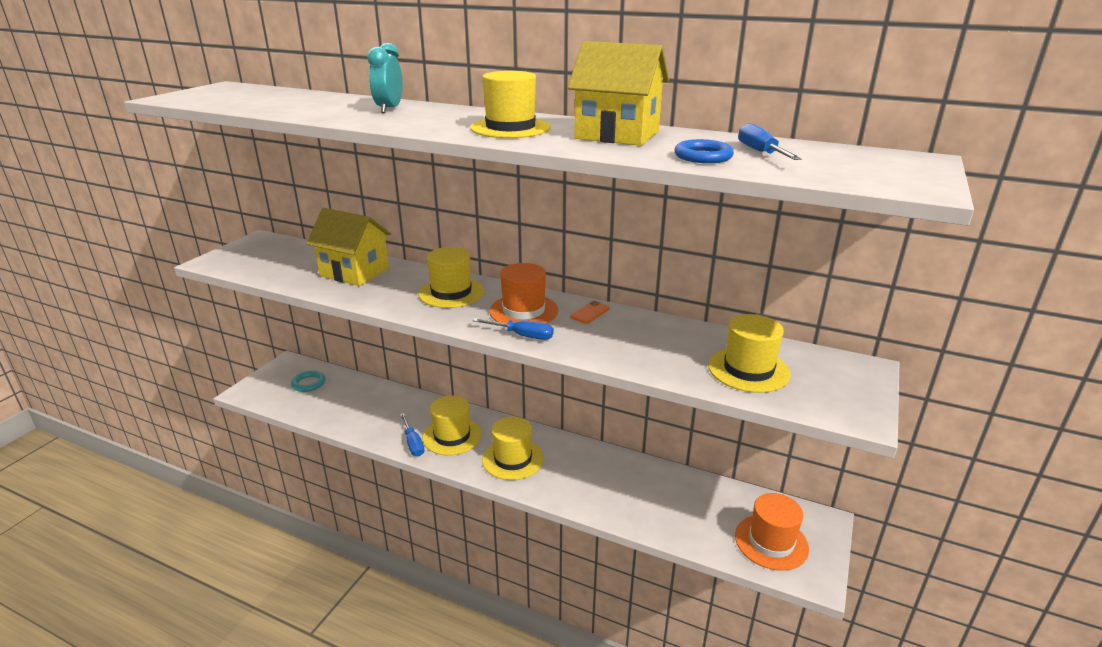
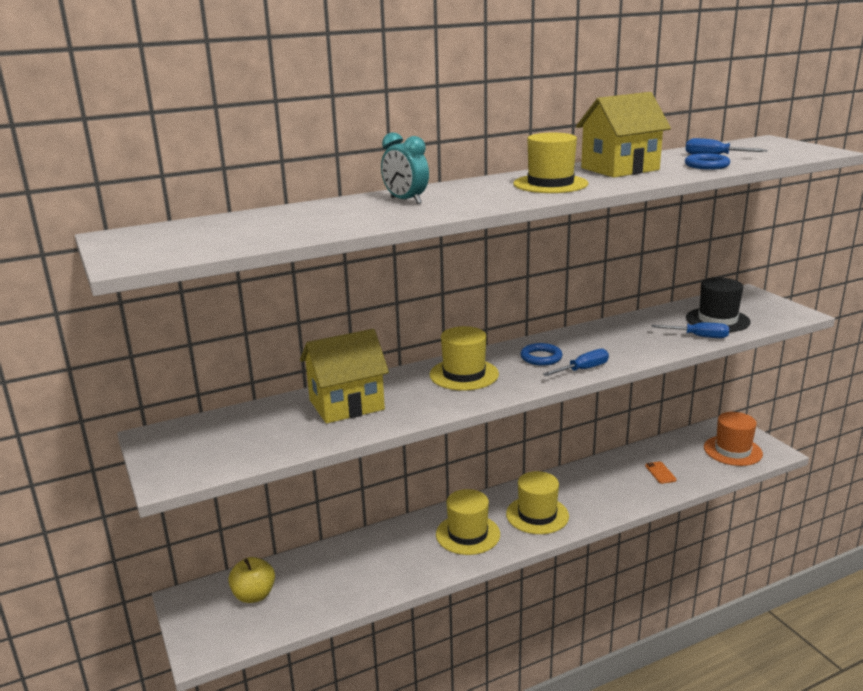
camera: 50 degrees left, 5 degrees down
turquoise ring [291,371,326,392] -> yellow apple [228,557,275,603]
blue screwdriver [400,413,424,456] -> blue screwdriver moved to [652,323,729,338]
orange hat [489,263,558,324] -> blue ring [520,343,562,366]
orange phone [570,301,610,324] -> orange phone moved to [645,461,677,484]
yellow hat [708,314,791,393] -> black hat [686,277,751,332]

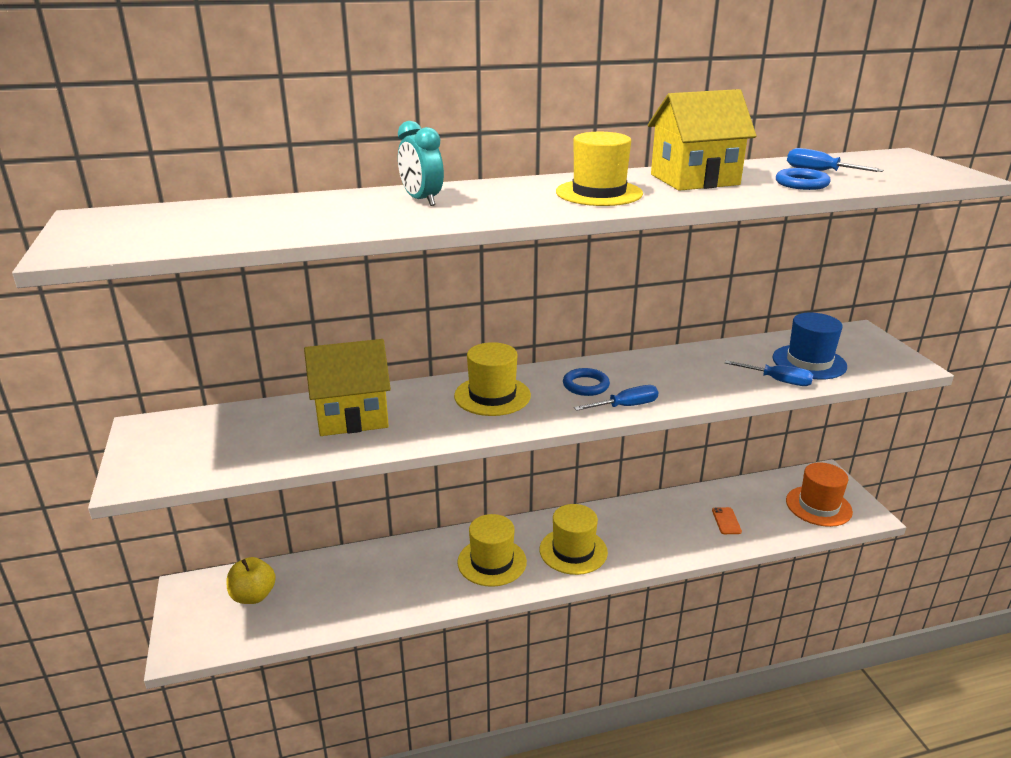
camera: 10 degrees right, 5 degrees up
black hat [686,277,751,332] -> blue hat [772,313,847,379]

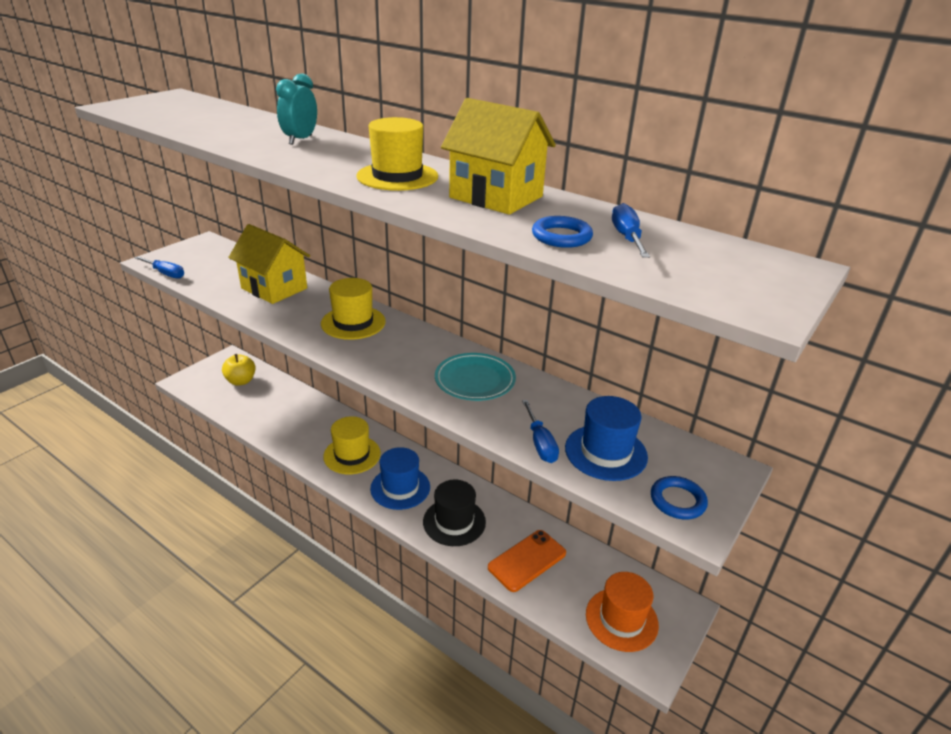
camera: 50 degrees right, 5 degrees up
yellow hat [540,504,608,575] -> blue hat [370,447,430,510]
blue ring [563,368,610,396] -> blue ring moved to [651,476,708,519]
blue screwdriver [574,385,658,411] -> blue screwdriver moved to [134,256,184,279]
orange phone [712,507,742,534] -> orange phone [488,530,566,592], size x1.91
none -> black hat [423,480,486,546]
none -> turquoise plate [435,353,516,401]

